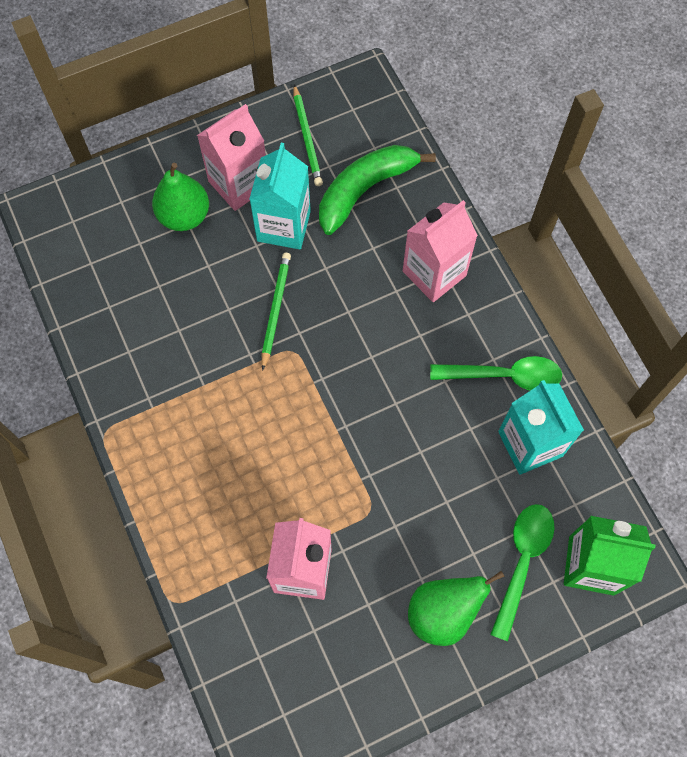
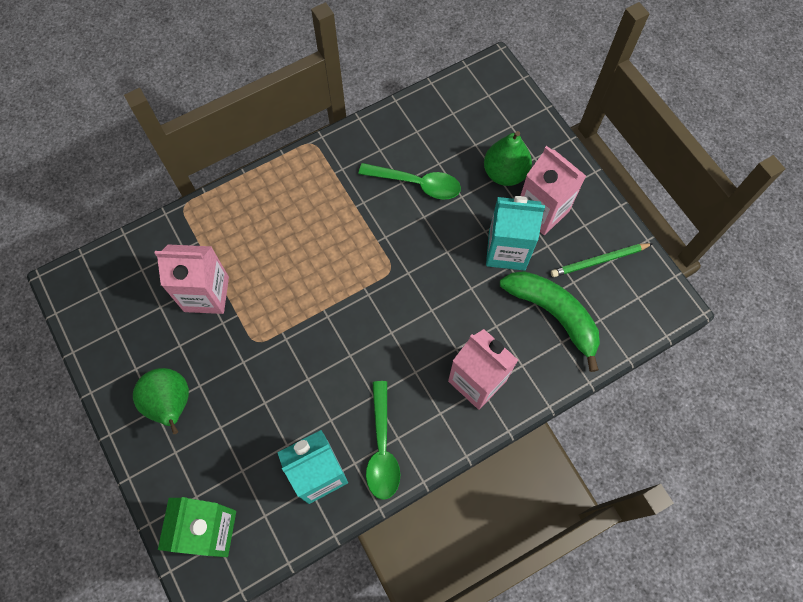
camera: 85 degrees right, 0 degrees up
green pencil [262,253,291,371] -> none
green spoon [490,504,554,642] -> green spoon moved to [358,163,461,199]

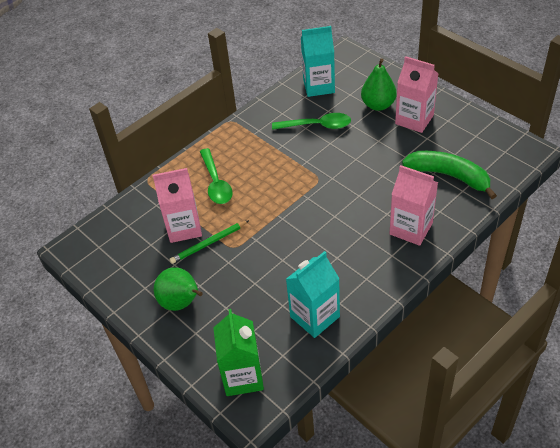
camera: 10 degrees left, 20 degrees down
green spoon [366,381,400,500] -> green spoon moved to [200,148,233,204]
turquoise carton [486,196,545,271] -> turquoise carton moved to [301,26,335,97]
green pencil [551,243,653,277] -> green pencil moved to [169,220,249,264]

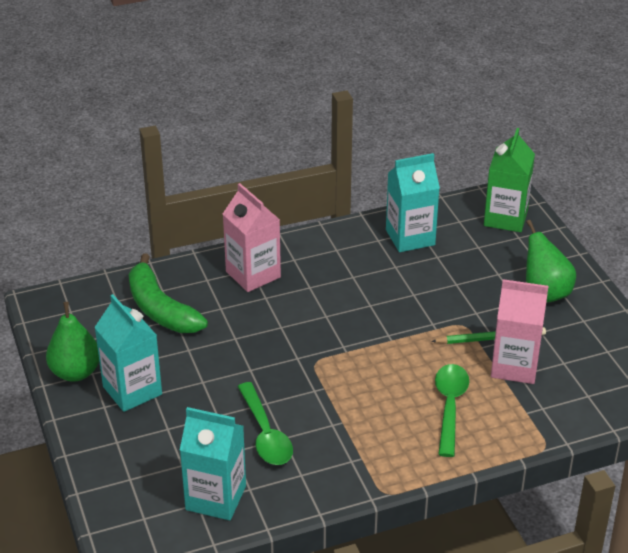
camera: 160 degrees left, 10 degrees down
green spoon [272,113,351,130] -> green spoon turned 135 degrees counterclockwise [237,382,293,465]
green pear [361,58,397,111] -> green pear moved to [46,302,99,382]
pink carton [395,56,438,133] -> turquoise carton [94,294,162,412]

